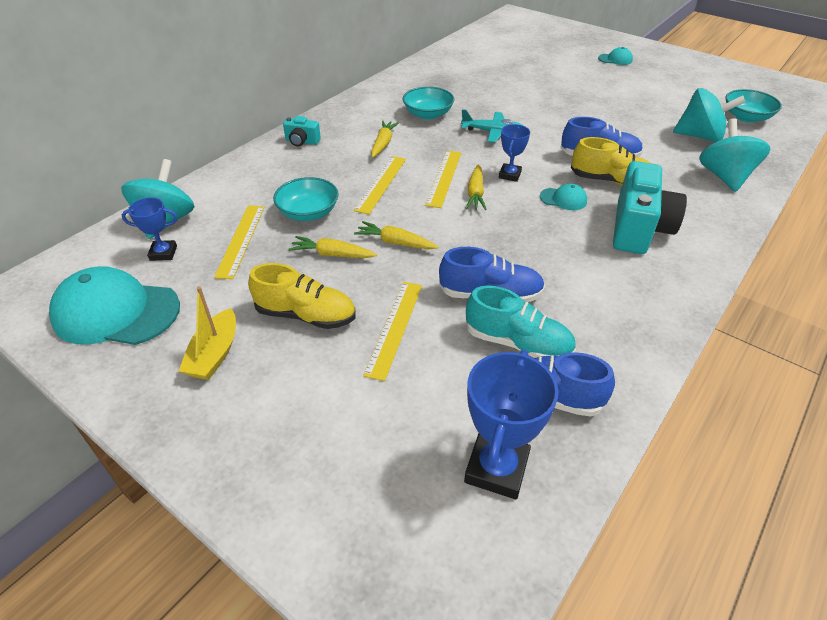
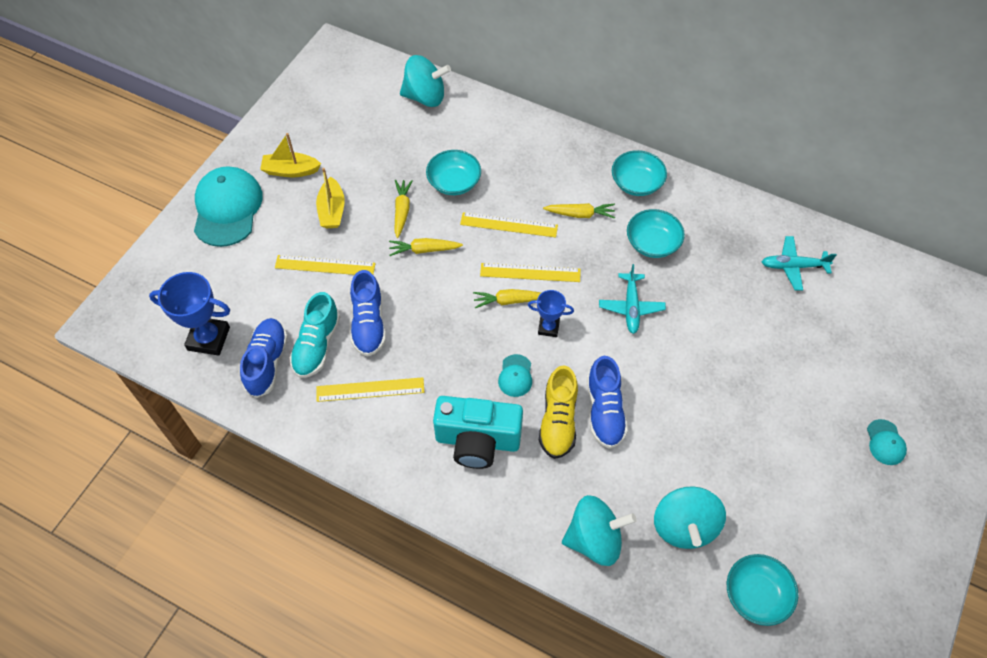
camera: 80 degrees right, 15 degrees up
turquoise cap [49,266,180,345] -> turquoise cap moved to [194,167,263,247]
blue trophy [122,197,177,261] -> none
yellow ruler [214,205,265,279] -> yellow ruler moved to [316,377,424,402]
yellow shoe [248,263,356,329] -> yellow boat [316,168,345,229]
turquoise camera [283,116,321,146] -> none
yellow carrot [354,221,439,249] -> yellow carrot turned 105 degrees counterclockwise [389,238,463,256]
none -> turquoise bowl [612,150,667,196]
none -> turquoise plane [762,236,837,290]

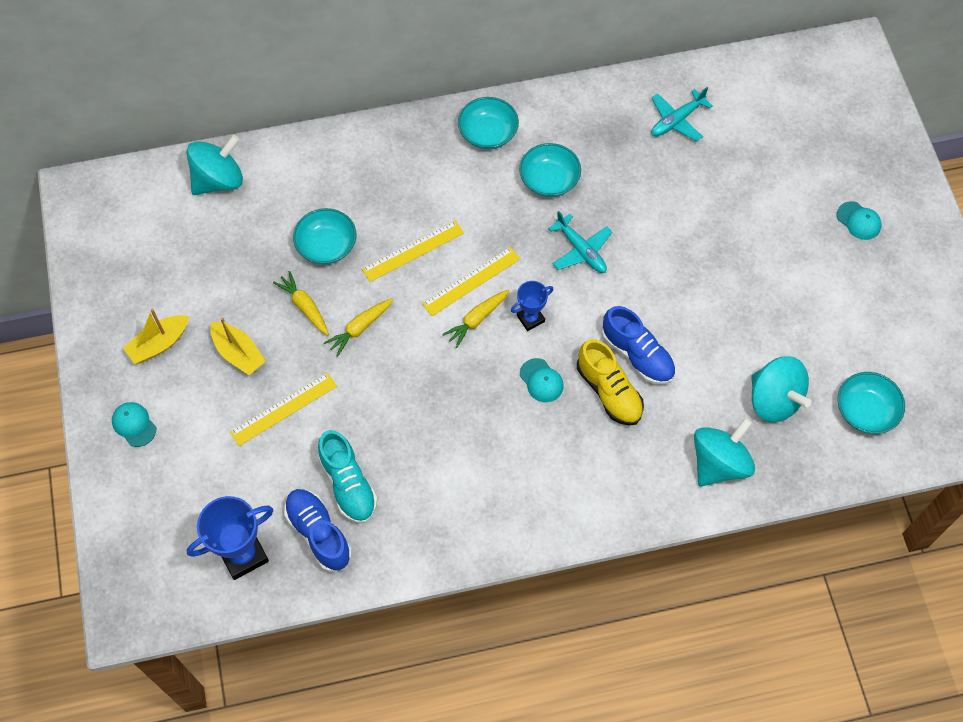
camera: 40 degrees left, 5 degrees up
turquoise cap [194,167,263,247] -> turquoise cap [112,402,156,447], size x0.46
yellow ruler [316,377,424,402] -> none
blue shoe [350,270,386,357] -> none
turquoise camera [433,396,523,469] -> none
yellow carrot [543,203,615,219] -> none

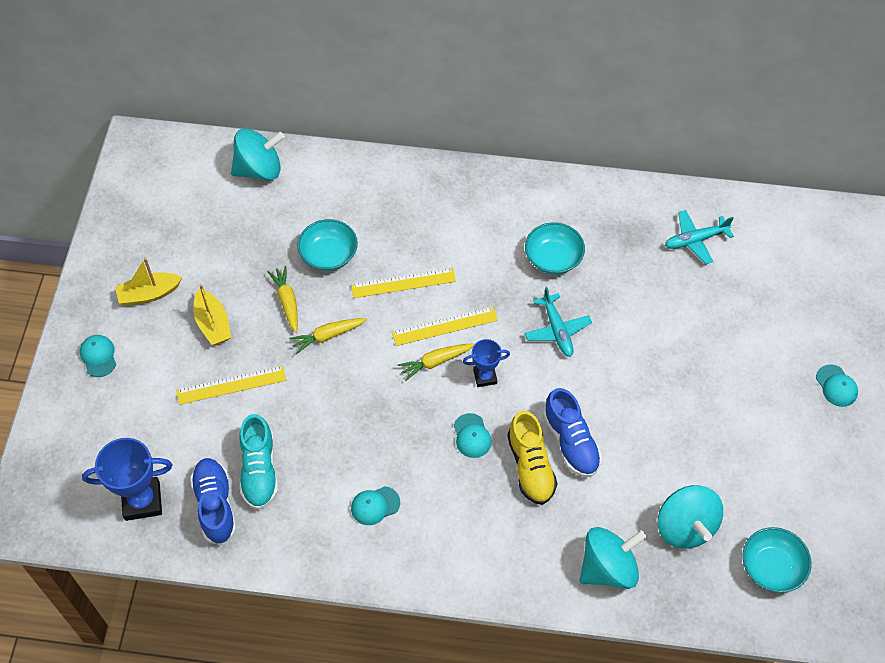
camera: 20 degrees right, 5 degrees down
turquoise bowl [458,97,519,149] -> none
none -> turquoise cap [351,486,400,525]

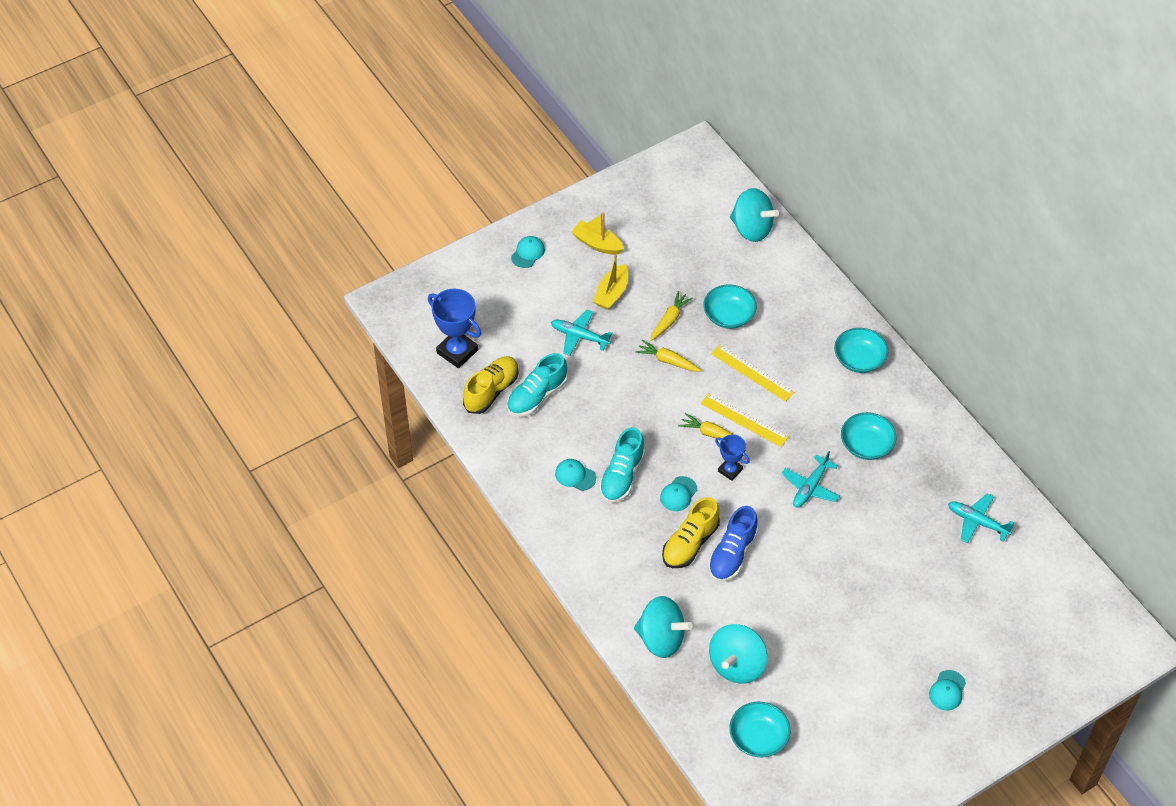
camera: 50 degrees right, 5 degrees down
yellow ruler [176,366,286,405] -> turquoise plane [551,310,613,356]
blue shoe [190,458,236,545] -> yellow shoe [463,356,519,414]
none -> turquoise shoe [599,427,645,503]
none -> turquoise bowl [834,328,888,373]

